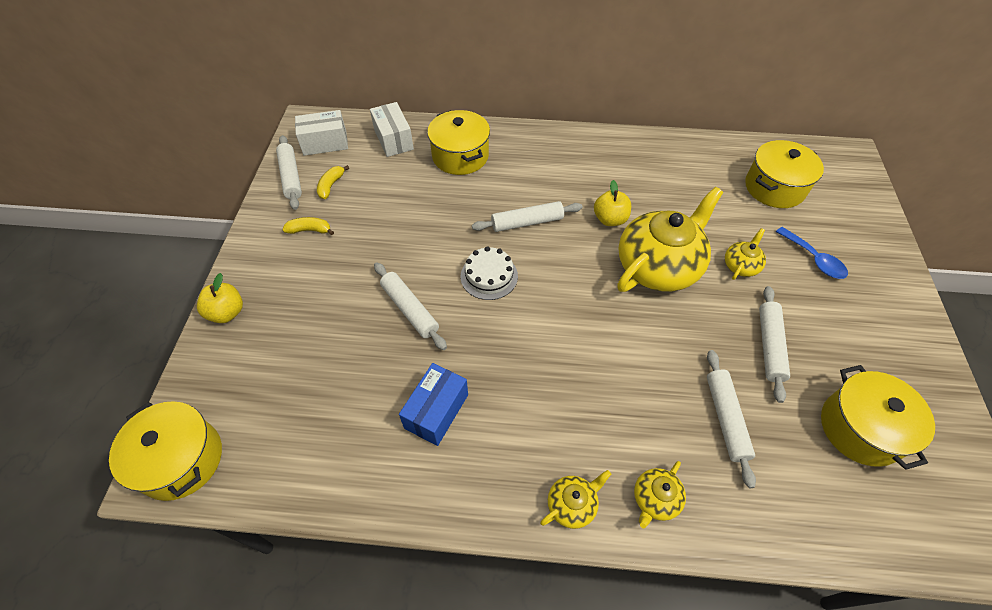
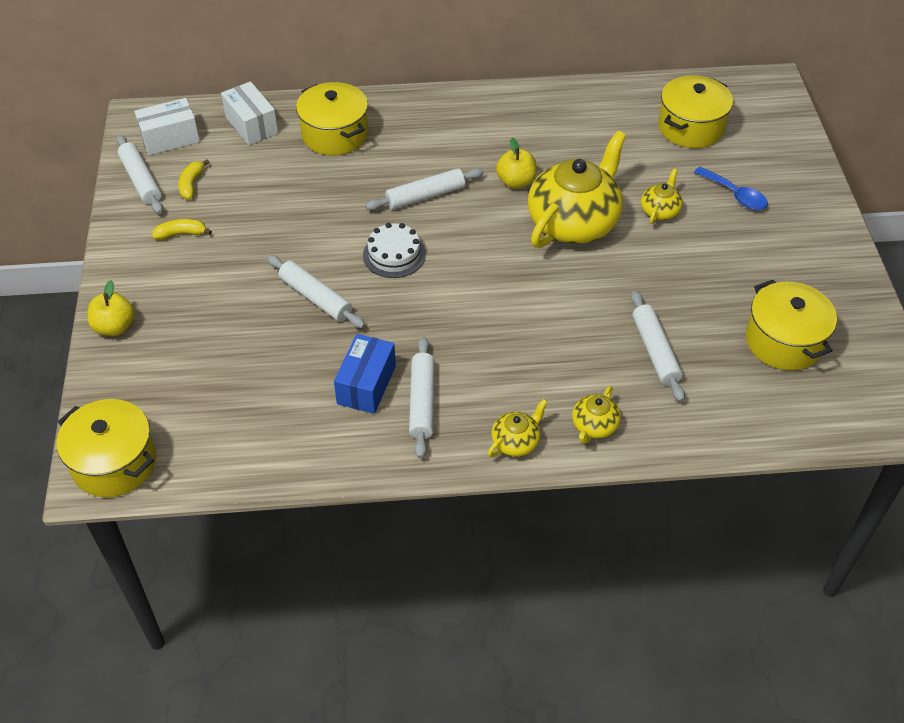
camera: 10 degrees left, 5 degrees down
white rolling pin [759,286,790,403] -> white rolling pin moved to [409,337,435,459]

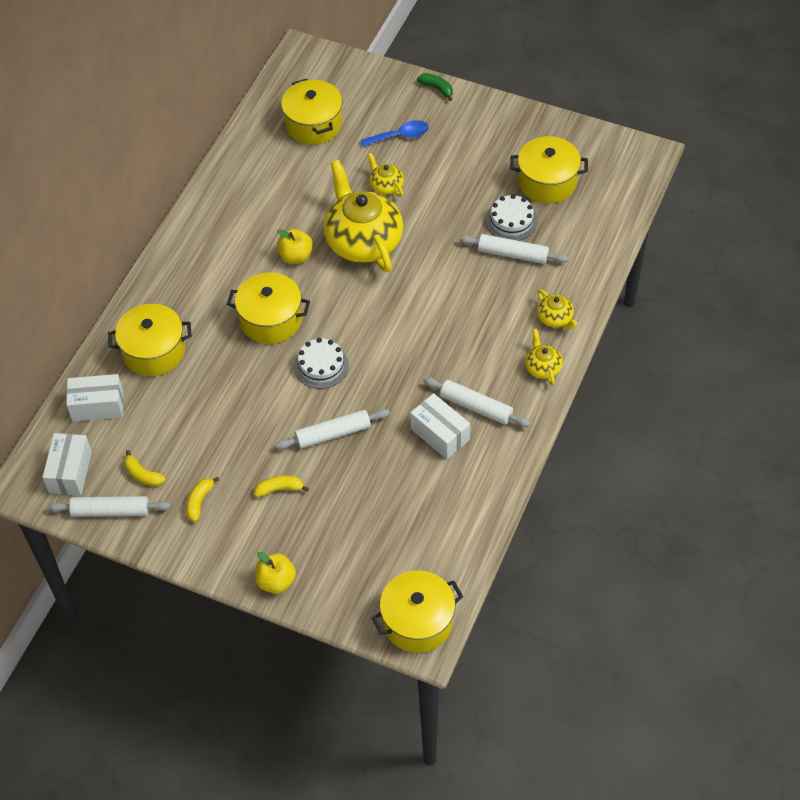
camera: 60 degrees left, 5 degrees up
blue box [334,334,396,414] -> white box [410,393,470,459]
white rolling pin [365,168,484,210] -> yellow pot [227,272,310,344]
none -> yellow banana [254,475,309,497]
none -> green banana [417,73,453,101]
none -> white cake [486,194,538,241]

